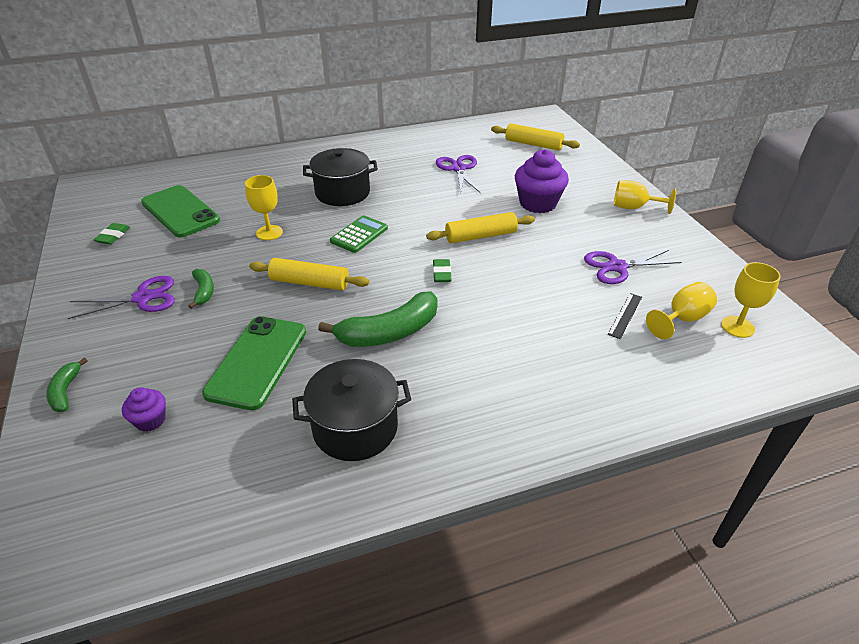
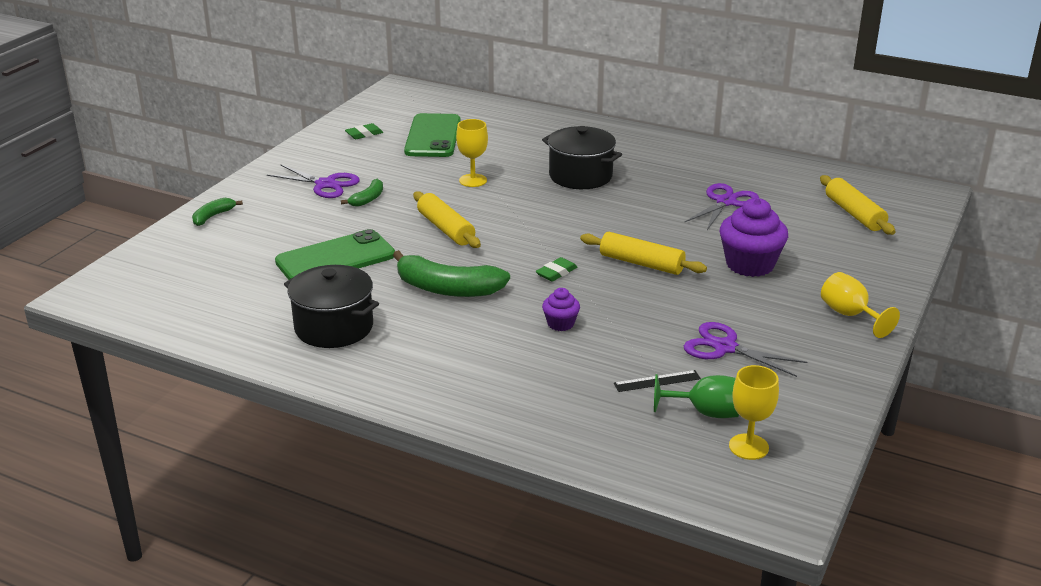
camera: 45 degrees right, 10 degrees down
purple cupcake [122,387,166,432] -> purple cupcake moved to [542,288,580,331]
green calculator [330,215,388,253] -> none
yellow goblet [646,282,717,339] -> green goblet [654,374,739,418]

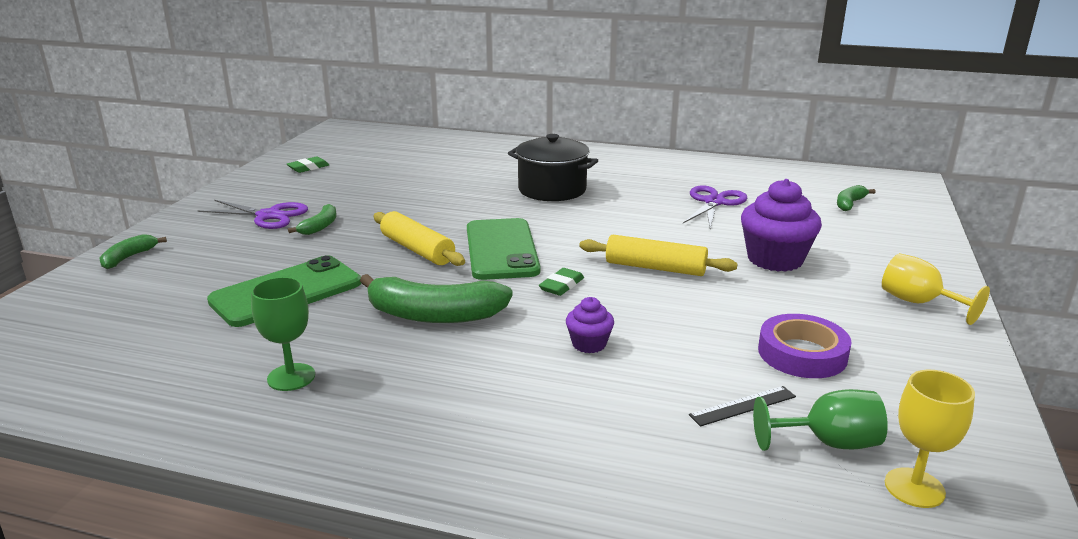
camera: 10 degrees left, 5 degrees down
black pot [284,265,379,348] -> green goblet [251,277,315,391]
green phone [404,113,461,157] -> green phone moved to [467,218,540,280]
yellow goblet [456,119,488,187] -> none
purple scissors [684,322,807,377] -> purple tape [758,314,852,378]
yellow rolling pin [820,175,896,235] -> green banana [837,185,876,211]

